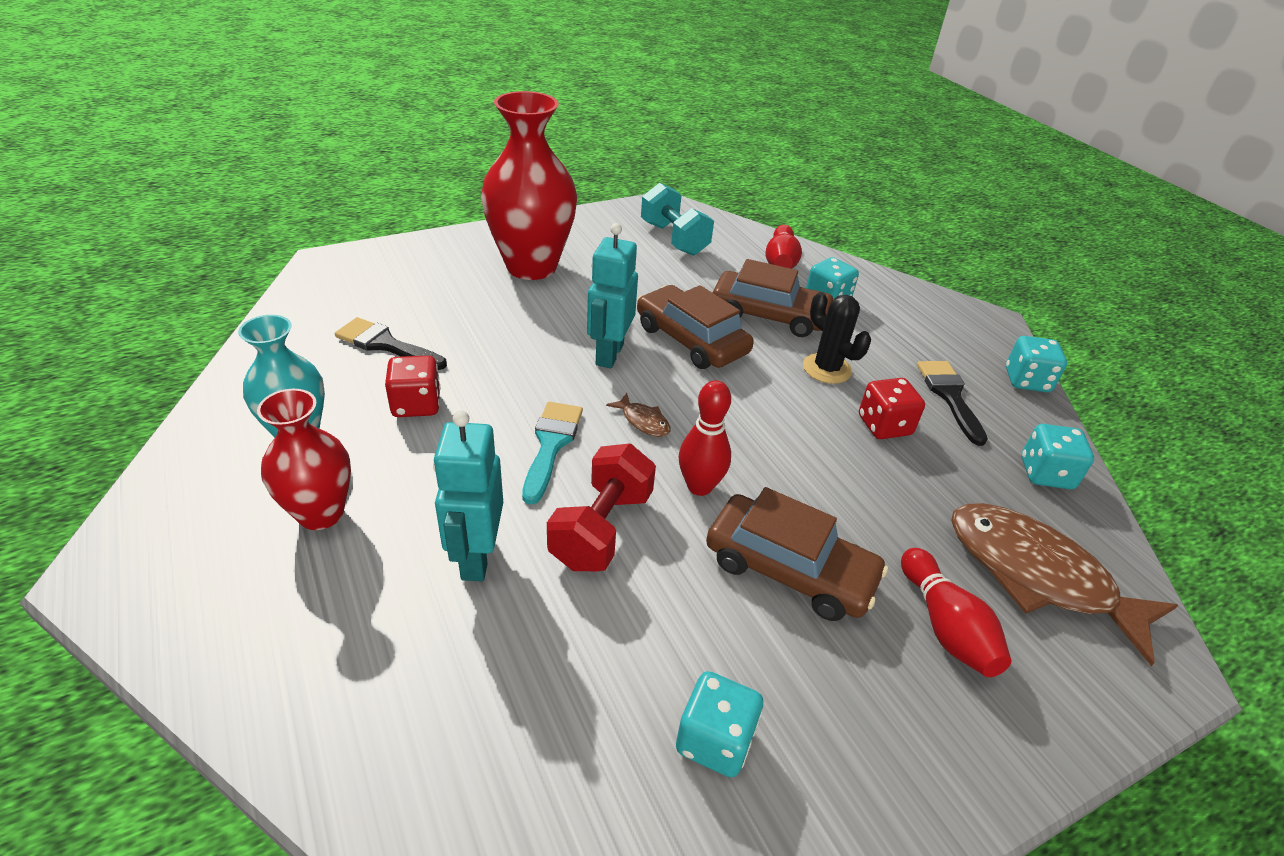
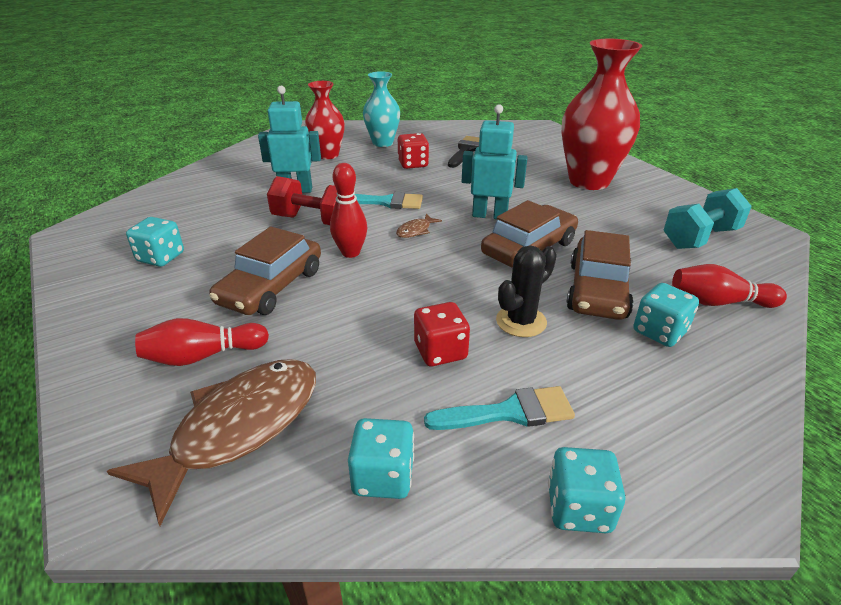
camera: 90 degrees right, 5 degrees down
black brush [917,361,988,446] -> turquoise brush [424,386,575,430]

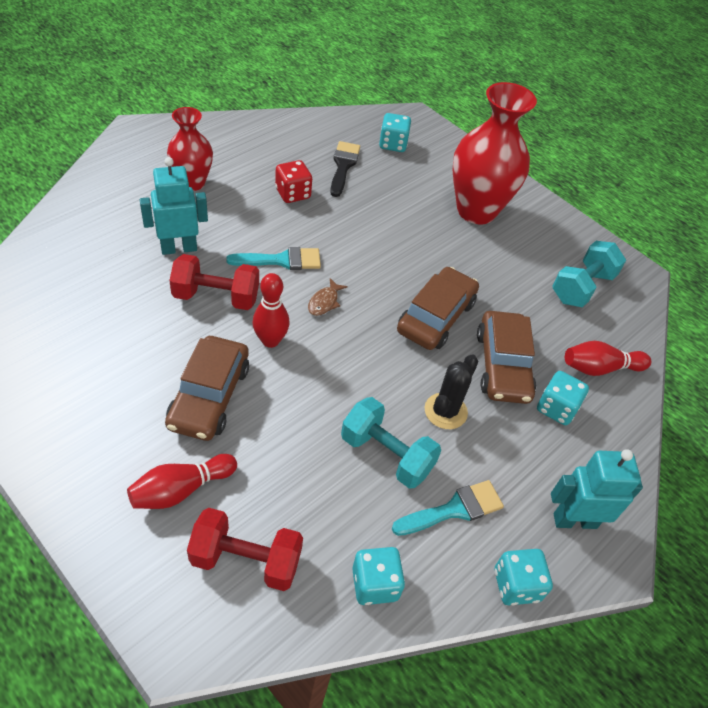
camera: 20 degrees left, 15 degrees up
brown fish [107,359,316,526] -> red dumbbell [187,508,303,591]
turquoise dice [126,217,184,267] -> turquoise dice moved to [379,113,411,152]
turquoise vase [363,71,400,147] -> none
red dice [414,302,470,366] -> turquoise dumbbell [341,397,441,489]
turquoise robot [462,104,528,219] -> turquoise robot moved to [551,449,643,529]

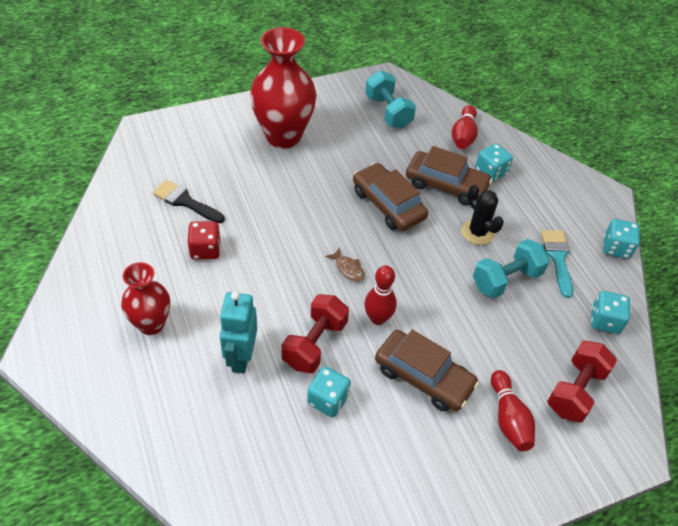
camera: 65 degrees left, 0 degrees up
turquoise brush [226,247,321,270] -> none
turquoise dice [379,113,411,152] -> turquoise dice moved to [307,367,351,417]
turquoise robot [551,449,643,529] -> none

